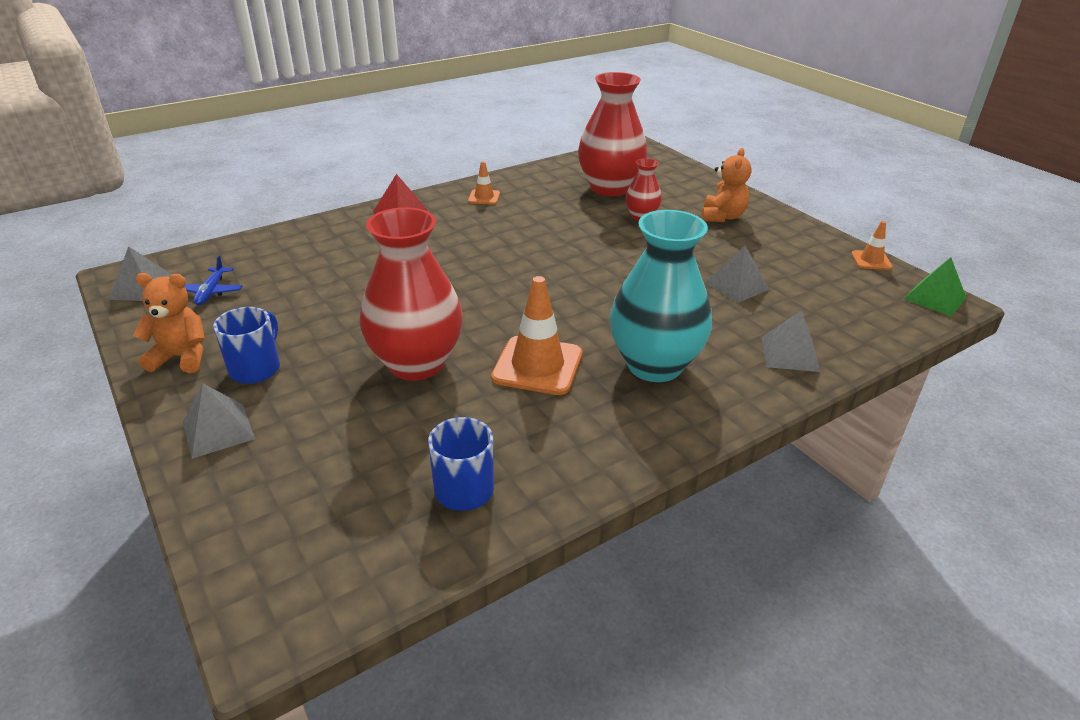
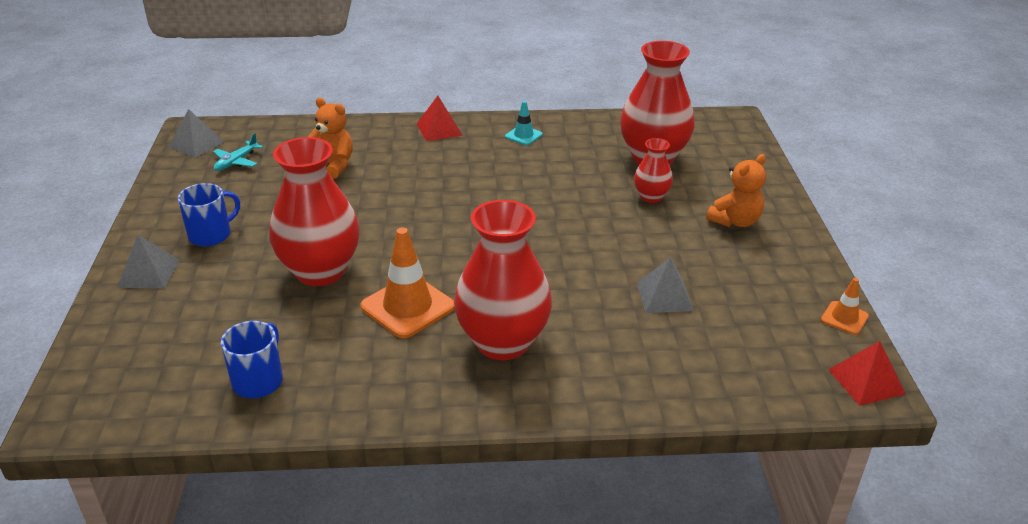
camera: 30 degrees right, 0 degrees up
orange teddy bear [133,273,205,373] -> orange teddy bear moved to [308,98,353,179]
blue plane [185,255,242,305] -> turquoise plane [213,133,263,171]
orange traffic cone [468,161,500,205] -> turquoise traffic cone [505,101,543,145]
turquoise vase [610,210,712,382] -> red vase [454,200,552,360]
grey pyramid [762,310,821,372] -> none
green pyramid [904,257,966,316] -> red pyramid [828,341,906,406]

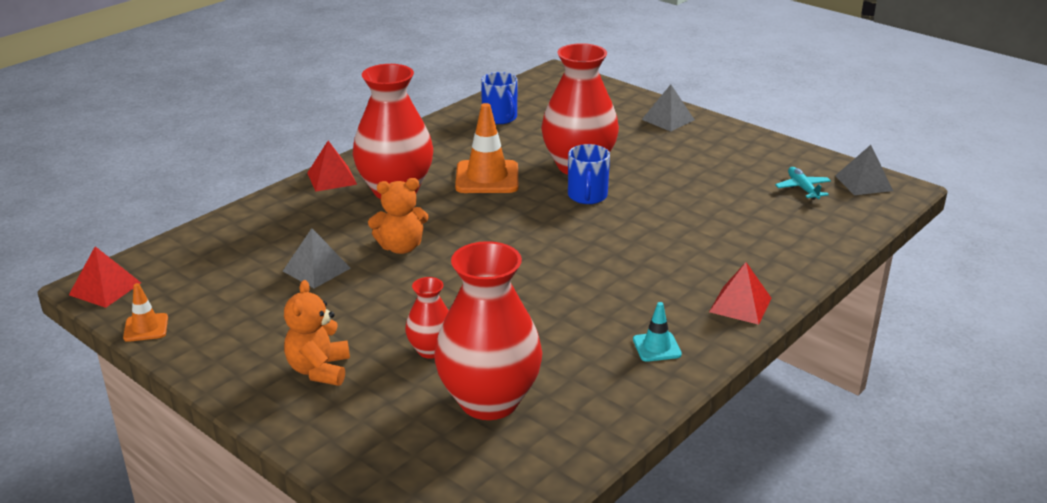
camera: 135 degrees right, 5 degrees down
blue mug [178,183,240,247] -> blue mug moved to [568,144,610,204]
orange teddy bear [308,98,353,179] -> orange teddy bear moved to [368,178,429,254]
none -> red pyramid [307,141,357,192]

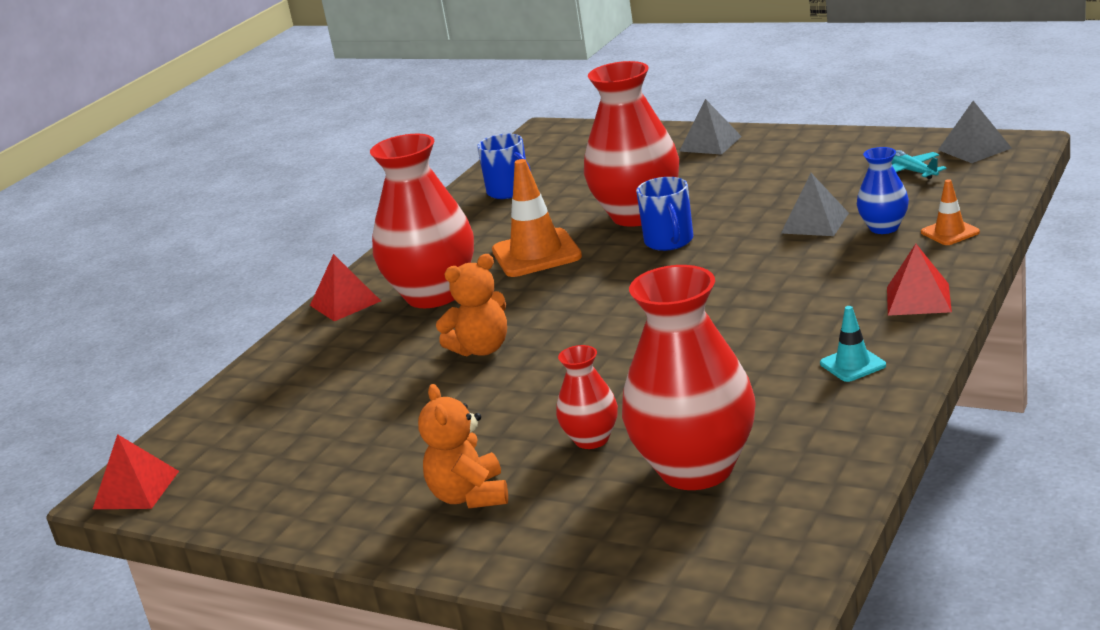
camera: 10 degrees left, 5 degrees down
orange traffic cone [123,283,168,342] -> orange traffic cone moved to [921,179,980,245]
grey pyramid [283,228,351,288] -> grey pyramid moved to [781,173,849,236]
none -> blue vase [857,147,909,234]

